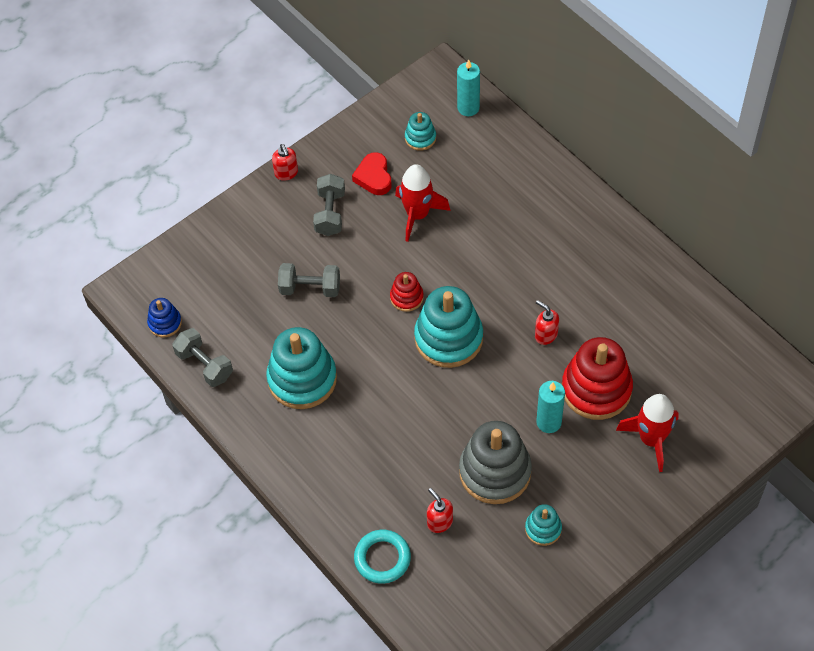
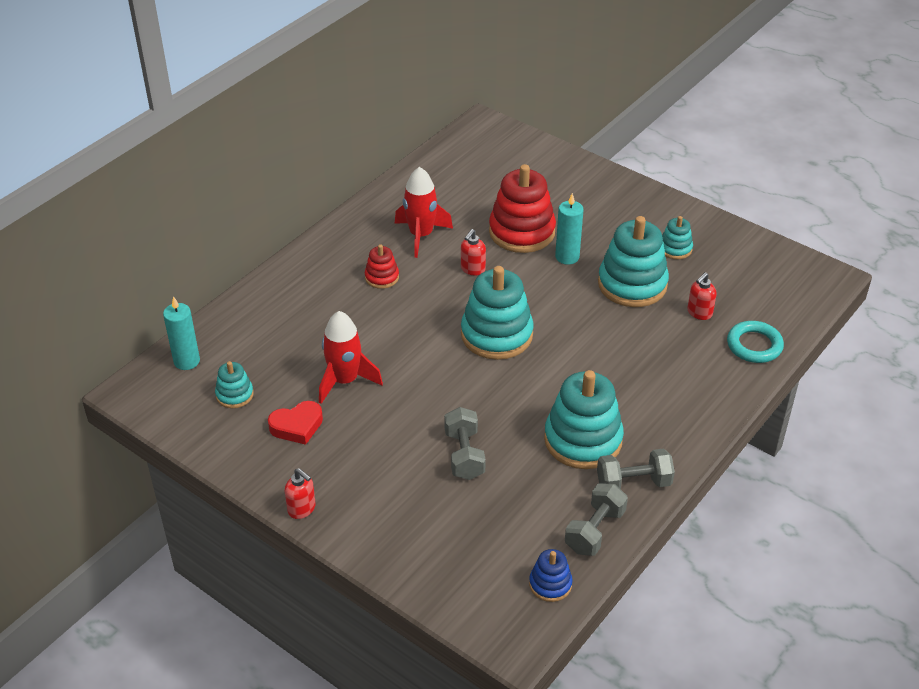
camera: 105 degrees left, 15 degrees down
red soap dispenser [272,144,298,181] -> red soap dispenser turned 75 degrees clockwise [285,468,316,519]
grey dumbbell [313,174,345,236] -> grey dumbbell moved to [597,449,675,489]
red stacking toy [390,272,424,312] -> red stacking toy moved to [365,244,399,289]
grey stacking toy [459,421,532,504] -> turquoise stacking toy [598,216,669,307]
red rocket [616,394,679,472] -> red rocket moved to [395,167,453,258]

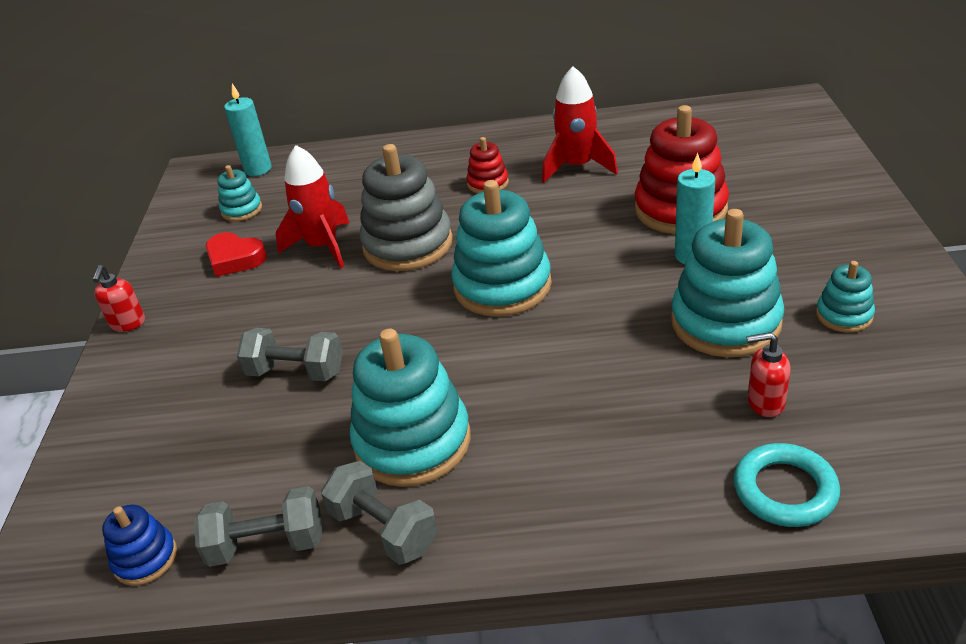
camera: 55 degrees right, 5 degrees down
grey dumbbell [444,407,486,480] -> grey dumbbell turned 60 degrees clockwise [237,328,343,381]
red soap dispenser [461,229,486,276] -> none
none -> grey stacking toy [359,144,453,271]

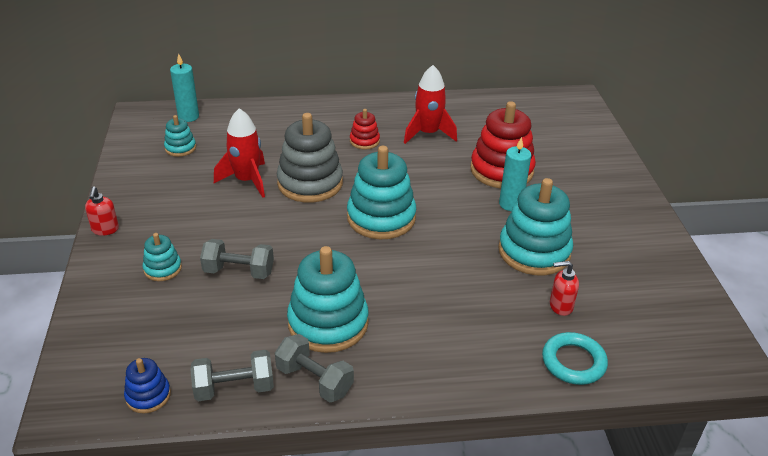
camera: 10 degrees left, 0 degrees up
red heart [206,232,267,277] -> none
turquoise stacking toy [816,261,875,333] -> turquoise stacking toy moved to [143,233,182,281]

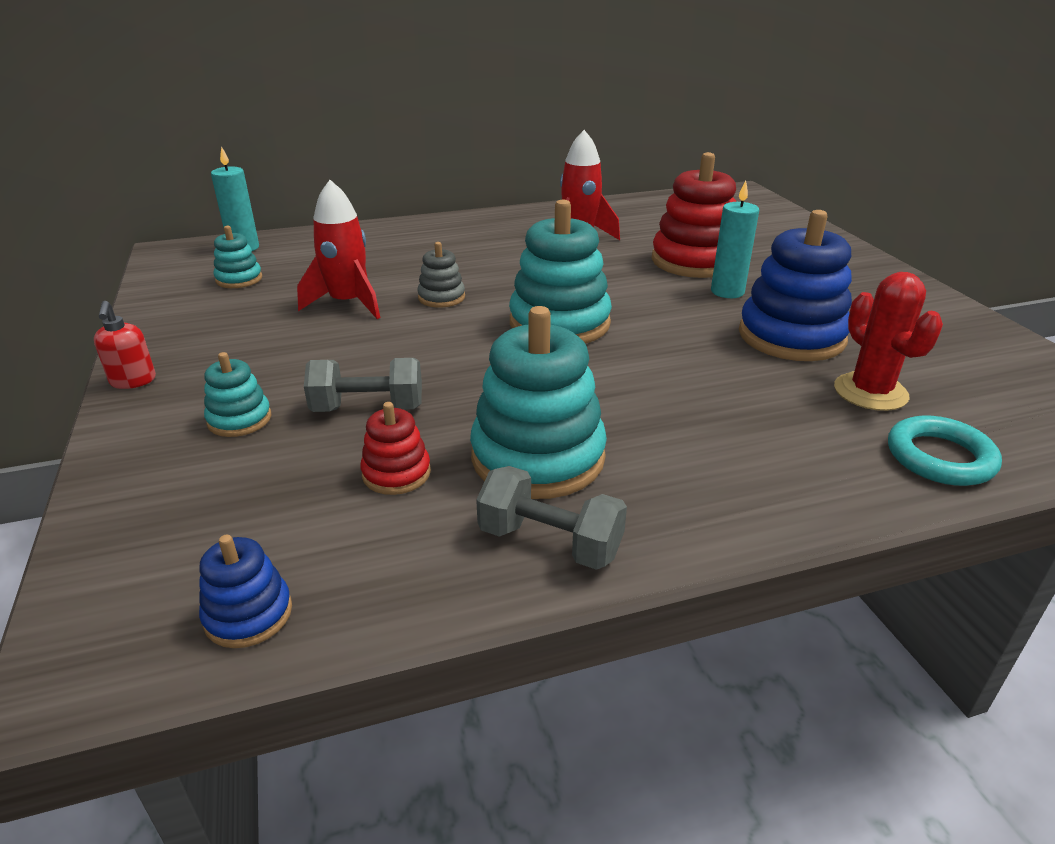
camera: 10 degrees left, 5 degrees down
grey dumbbell [190,350,274,401] -> none
grey stacking toy [277,113,343,203] -> grey stacking toy [417,242,465,308], size x0.50
red stacking toy [350,109,380,149] -> red stacking toy moved to [360,402,431,495]
turquoise stacking toy [498,178,573,275] -> blue stacking toy [739,210,852,361]
red soap dispenser [550,261,579,316] -> red cactus [834,272,943,411]

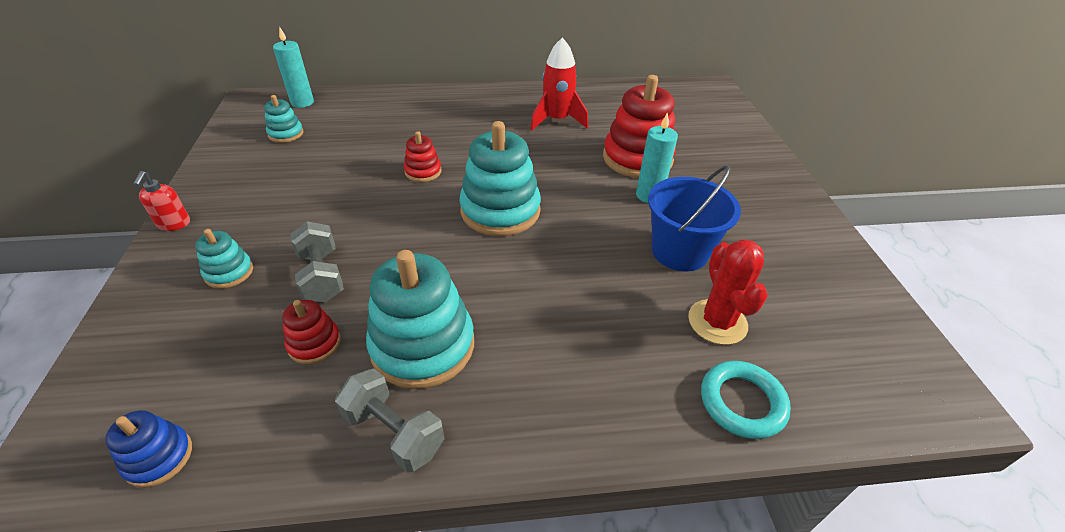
camera: 10 degrees right, 10 degrees up
red rocket [297,180,380,319] -> none
grey dumbbell [304,358,422,412] -> grey dumbbell turned 60 degrees clockwise [290,221,344,302]
grey stacking toy [417,242,465,308] -> red stacking toy [404,131,442,182]
blue stacking toy [739,210,852,361] -> blue bucket [648,165,741,271]

